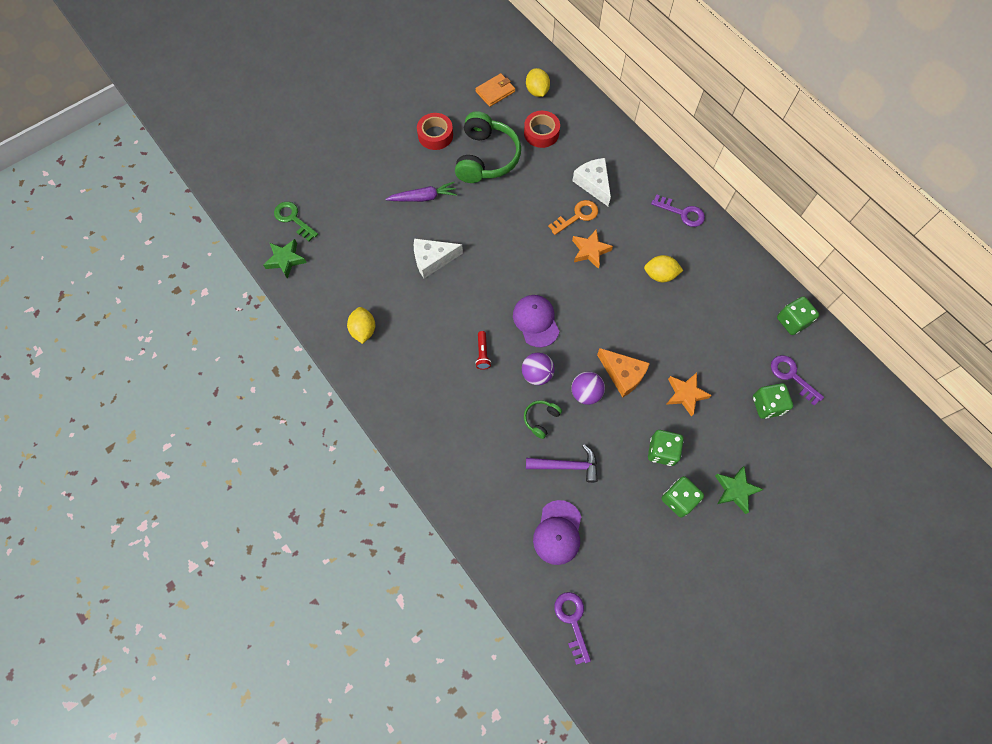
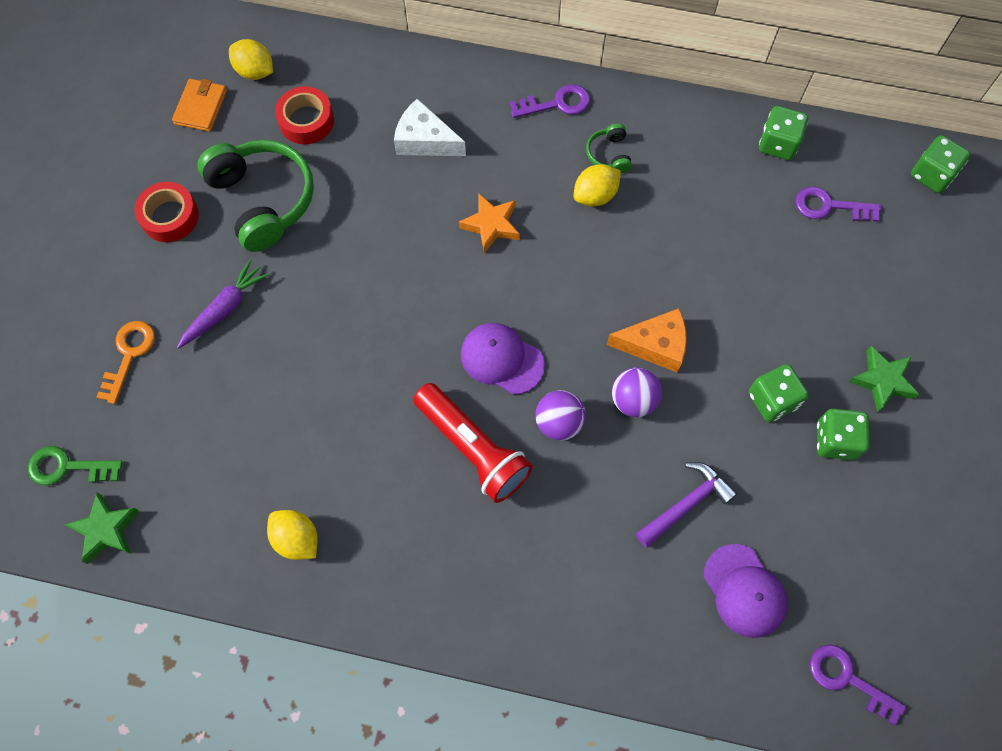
camera: 40 degrees left, 0 degrees up
white cheese [414,238,463,278] -> none
red flashlight [475,331,491,370] -> red flashlight [413,383,533,503], size x2.27
green headphones [524,400,562,439] -> green headphones moved to [586,123,632,173]
orange key [548,200,598,235] -> orange key moved to [97,321,155,404]
orange star [666,373,712,417] -> none
green dice [753,383,793,419] -> green dice moved to [911,135,970,193]

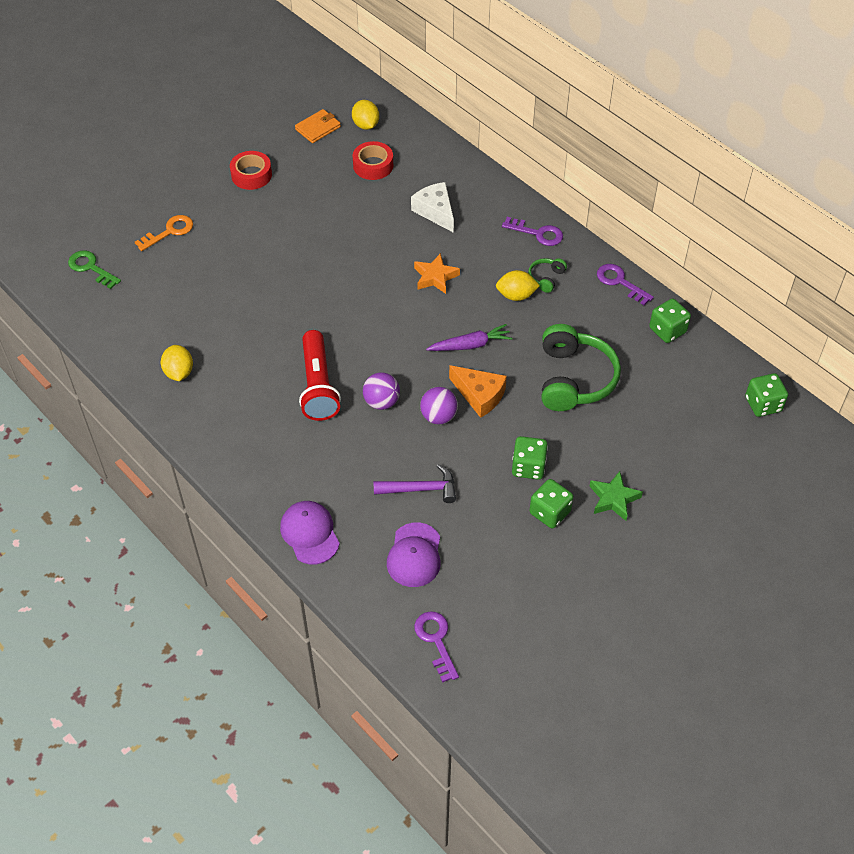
camera: 35 degrees right, 15 degrees down
green star [64,493,139,564] -> none
purple carrot [177,260,269,348] -> purple carrot moved to [426,324,513,351]
green headphones [197,140,314,252] -> green headphones moved to [542,324,621,411]
purple cap [461,323,545,395] -> purple cap moved to [280,501,340,565]
purple key [795,186,881,222] -> purple key moved to [597,264,654,305]

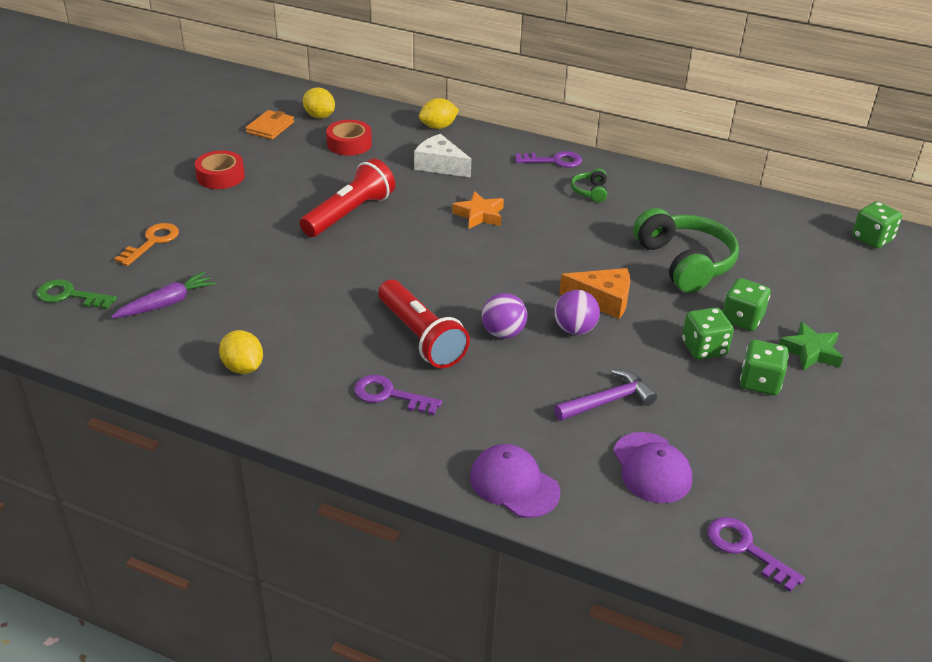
camera: 25 degrees left, 15 degrees down
purple carrot [426,324,513,351] -> purple carrot moved to [111,272,216,318]
yellow lemon [496,270,540,301] -> yellow lemon moved to [419,98,459,129]
purple key [597,264,654,305] -> purple key moved to [354,375,442,415]
green dice [649,299,691,343] -> green dice moved to [722,278,771,331]
none -> red flashlight [300,158,395,237]

